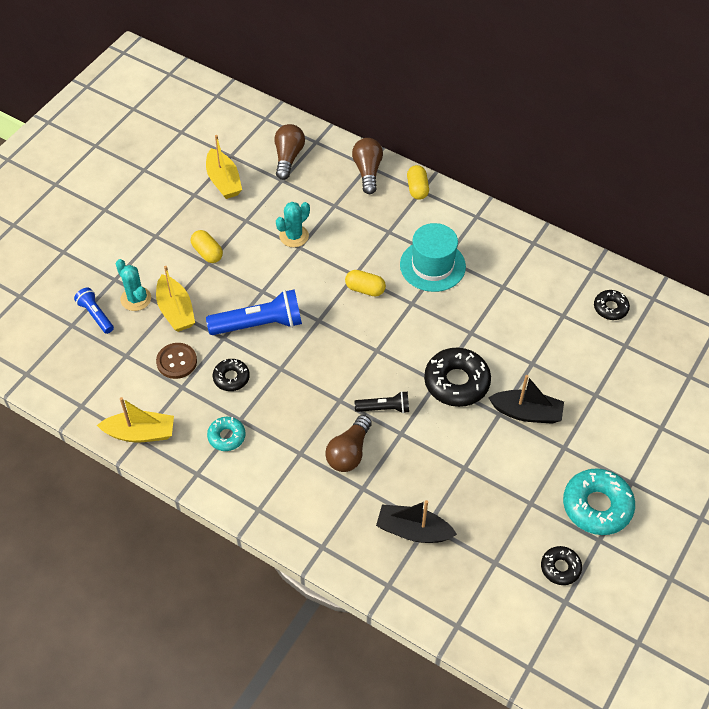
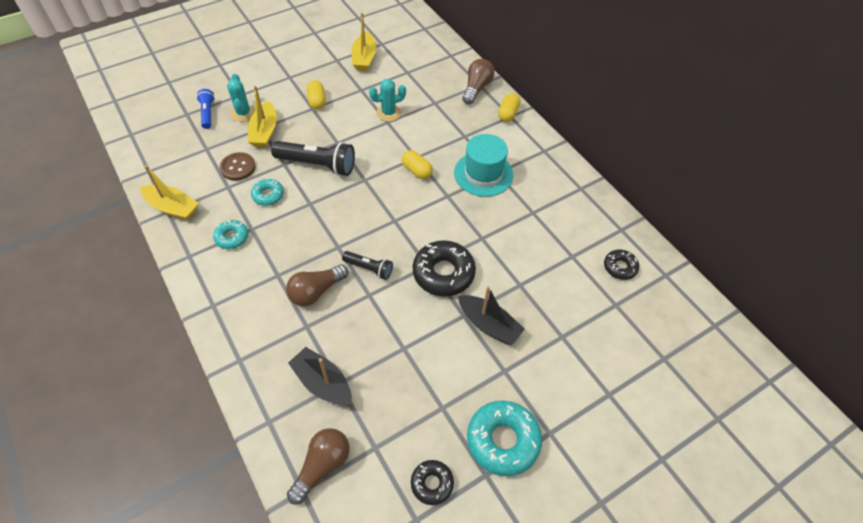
camera: 25 degrees right, 0 degrees up
blue flashlight [206,289,302,335] -> black flashlight [271,141,355,176]
black donut [213,359,250,391] -> turquoise donut [251,179,284,206]
brown light bulb [274,124,305,180] -> brown light bulb moved to [287,428,350,505]

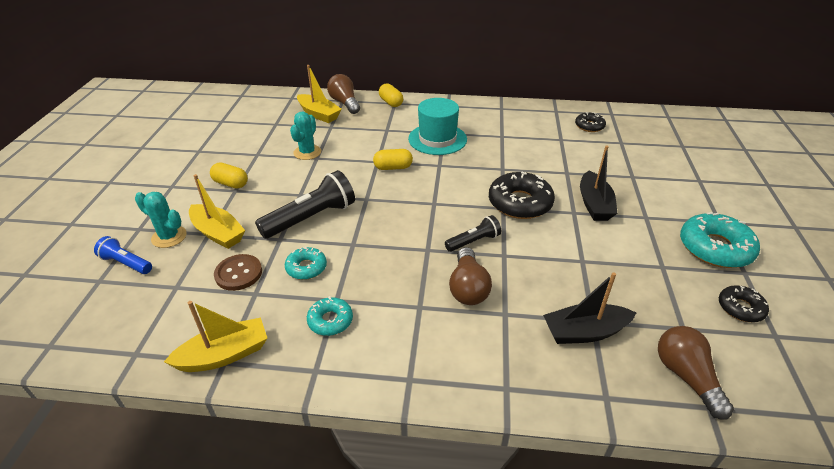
camera: 50 degrees left, 15 degrees down
yellow boat [351,13,376,71] -> yellow boat moved to [297,65,342,123]
black boat [458,286,525,345] -> black boat turned 105 degrees clockwise [580,145,618,221]

